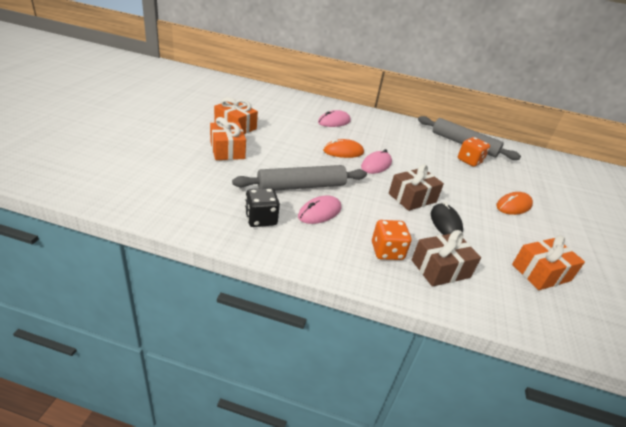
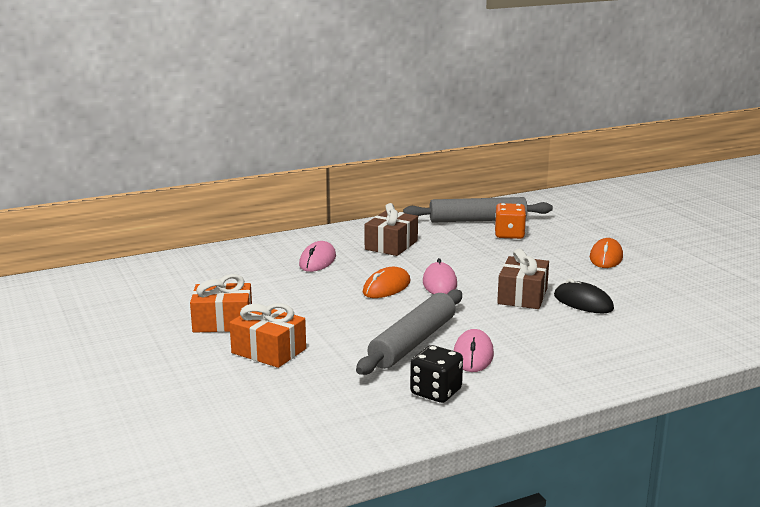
camera: 35 degrees left, 15 degrees down
orange dice [372,220,412,260] -> none
brown gift [412,230,481,287] -> brown gift moved to [364,203,418,256]
orange gift [512,235,585,290] -> none

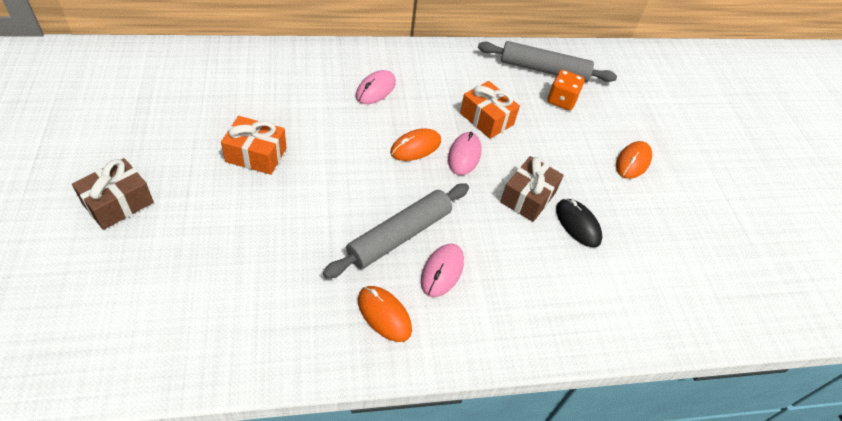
camera: 10 degrees right, 30 degrees up
orange gift [229,303,306,368] -> orange gift moved to [460,81,520,139]
brown gift [364,203,418,256] -> brown gift moved to [72,158,154,230]
black dice [410,345,463,403] -> orange mouse [358,286,412,342]

